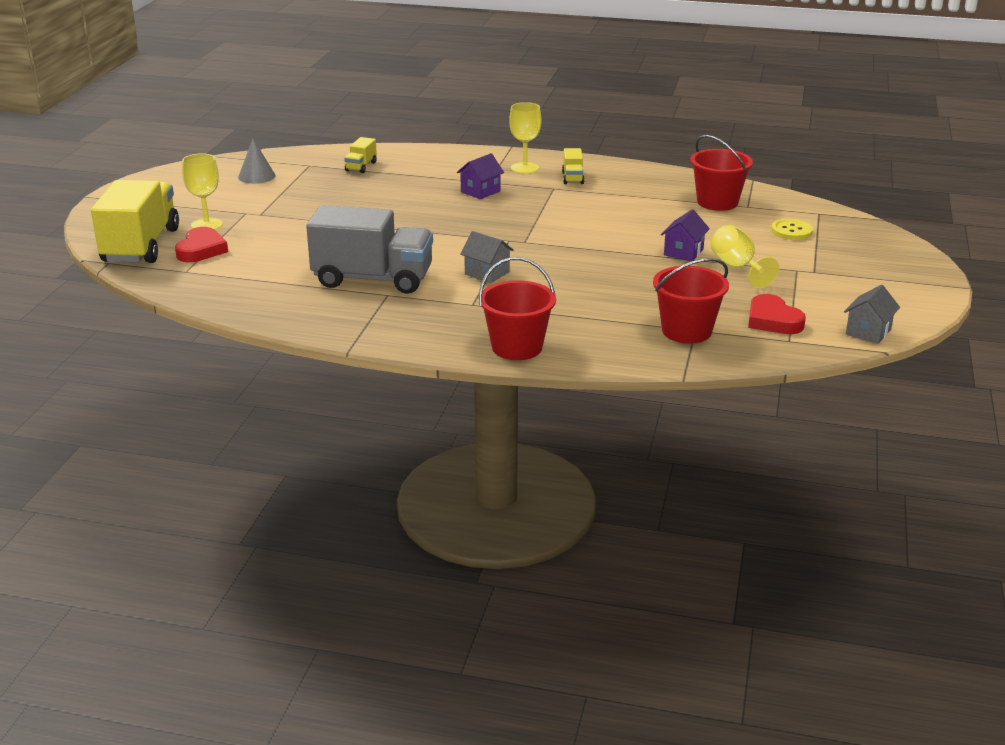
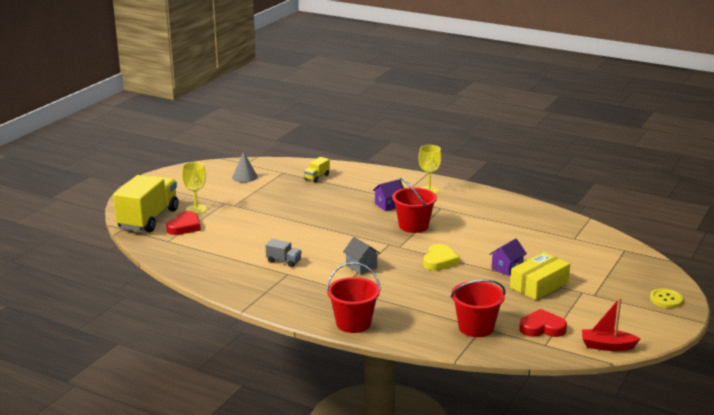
camera: 15 degrees right, 5 degrees down
grey truck [306,205,433,294] -> grey truck [266,239,302,267], size x0.42
yellow truck [562,148,585,184] -> none
red bucket [690,135,753,211] -> red bucket moved to [392,178,437,233]
yellow goblet [711,225,779,288] -> yellow box [510,252,570,300]
red heart [748,294,806,334] -> red heart turned 105 degrees clockwise [519,309,567,337]
yellow button [771,219,813,240] -> yellow button moved to [650,288,683,308]
grey house [844,285,900,344] -> red boat [582,298,641,351]
none -> yellow heart [423,244,460,271]

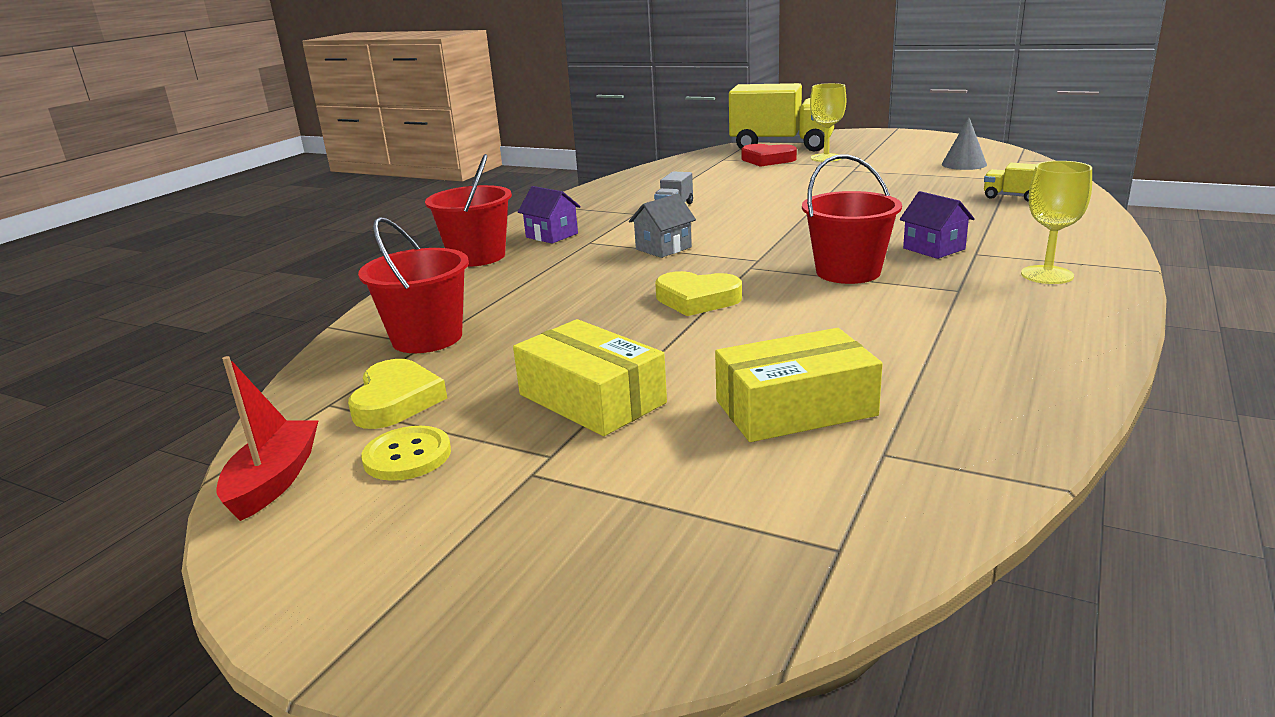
camera: 90 degrees right, 0 degrees up
purple house [489,238,527,276] -> purple house moved to [518,186,581,244]
red heart [519,309,567,337] -> yellow heart [348,359,447,429]
yellow button [650,288,683,308] -> yellow button moved to [361,426,451,481]
none -> yellow box [715,328,883,442]

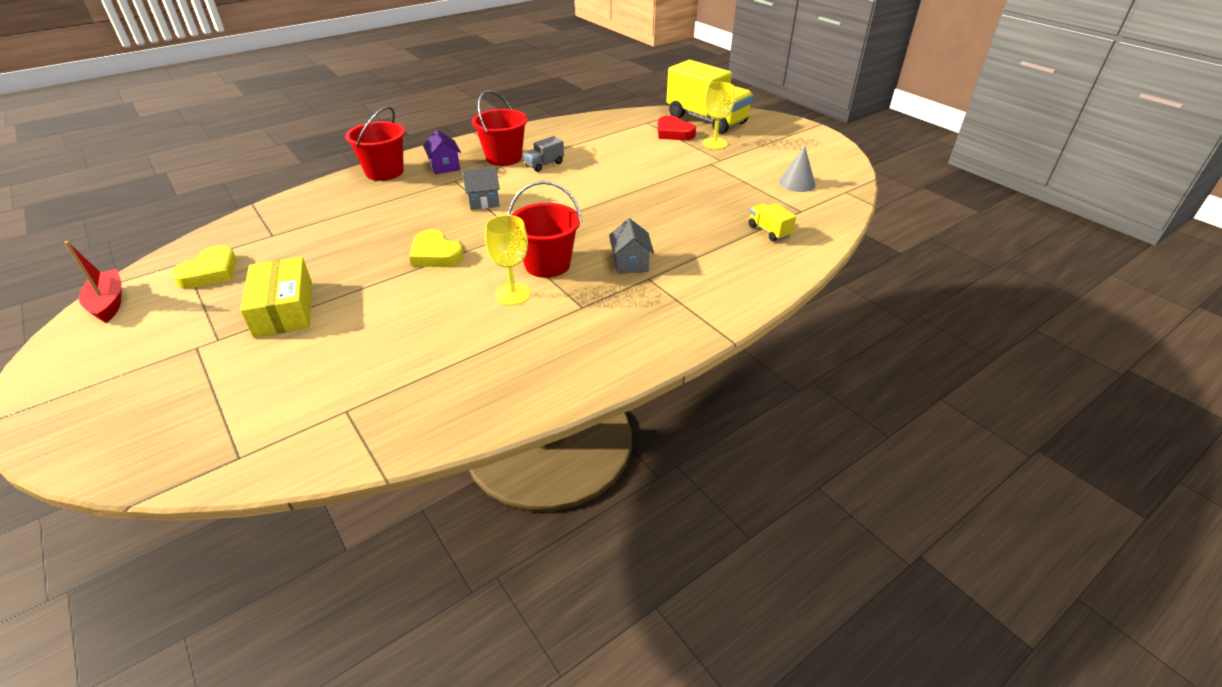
camera: 25 degrees right, 15 degrees up
red boat [216,356,318,521] -> red boat turned 60 degrees counterclockwise [64,241,122,323]
red bucket [358,217,469,353] -> red bucket moved to [472,90,528,166]
yellow button [361,426,451,481] -> none
yellow box [715,328,883,442] -> none
purple house [900,191,975,259] -> grey house [609,218,654,274]
yellow goblet [1021,161,1092,284] -> yellow goblet moved to [485,215,531,305]

